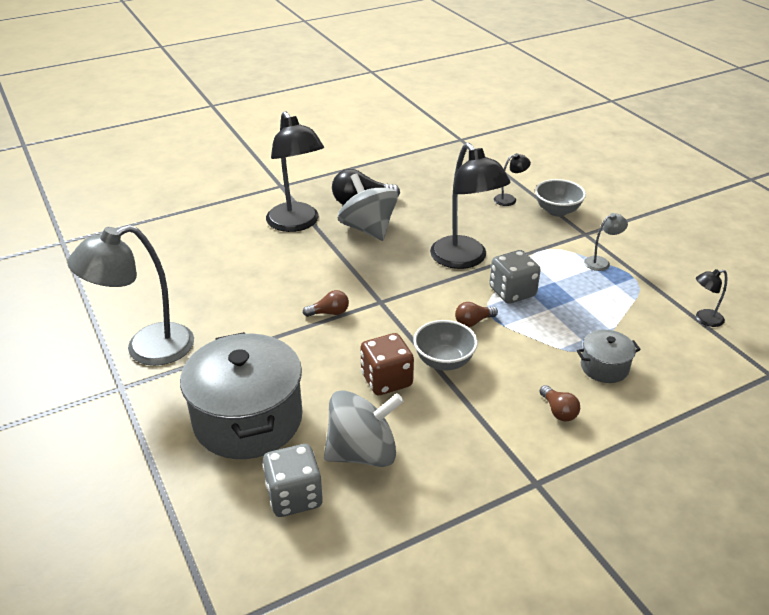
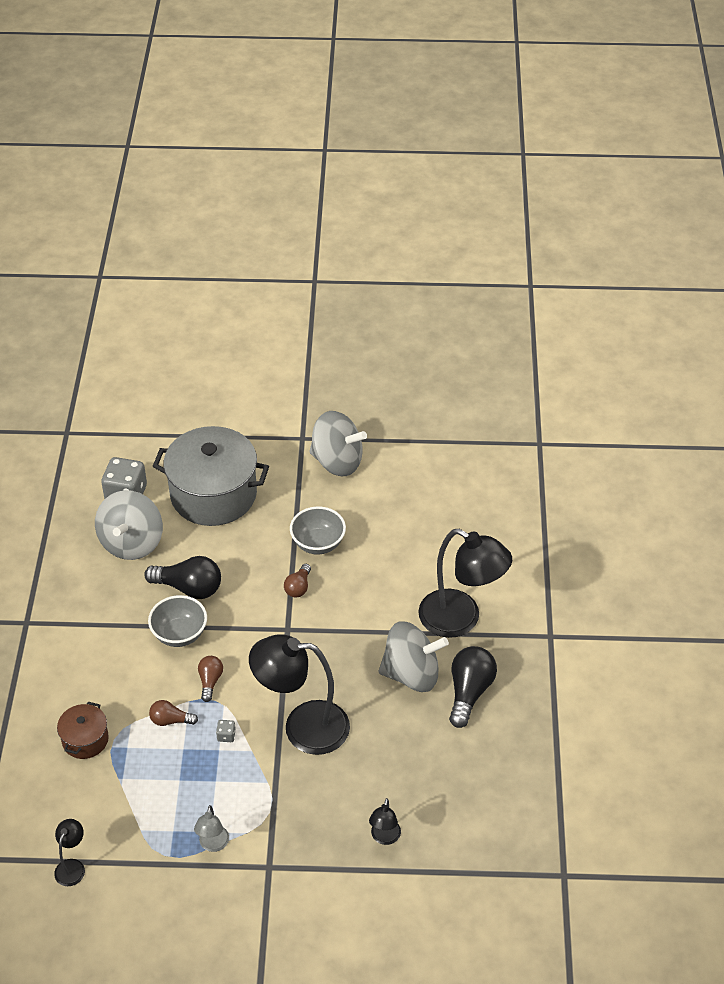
camera: 120 degrees right, 10 degrees up
grey lamp [67,225,194,366] -> grey spinning top [309,411,367,476]
black lamp [266,111,324,232] -> black lamp turned 150 degrees counterclockwise [418,529,512,638]
brown dice [360,333,414,395] -> black light bulb [144,556,221,599]
grey dice [489,250,541,304] -> grey dice [216,720,236,742], size x0.42
grey bowl [535,179,586,217] -> grey bowl moved to [290,506,346,554]
brown light bulb [539,385,580,422] -> brown light bulb moved to [149,700,198,726]
grey pot [577,330,641,383] -> brown pot [57,702,109,759]

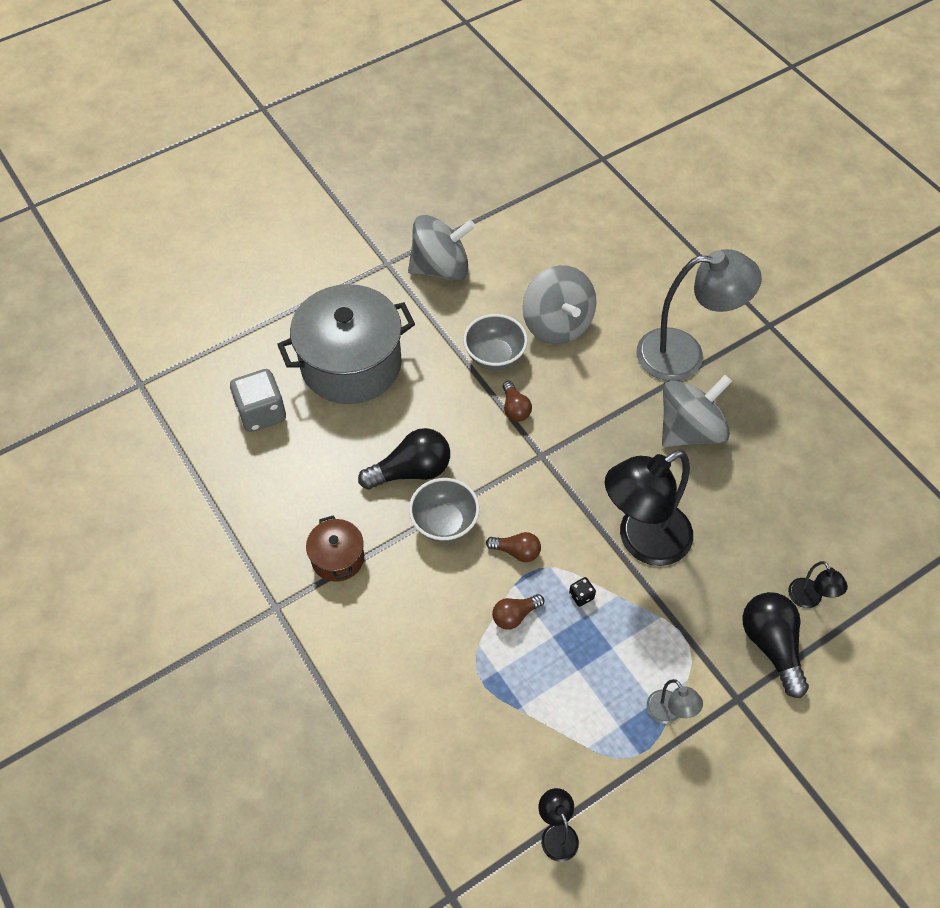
camera: 35 degrees left, 10 degrees up
brown pot [57,702,109,759] -> brown pot moved to [306,515,364,582]
grey spinning top [95,490,163,560] -> grey spinning top moved to [522,265,596,344]
brown light bulb [198,656,223,702] -> brown light bulb turned 135 degrees clockwise [486,532,541,562]
grey dice [216,720,236,742] -> black dice [569,577,596,607]
black lamp [418,529,512,638] -> grey lamp [637,249,762,381]
black light bulb [449,646,497,728] -> black light bulb moved to [742,592,809,698]

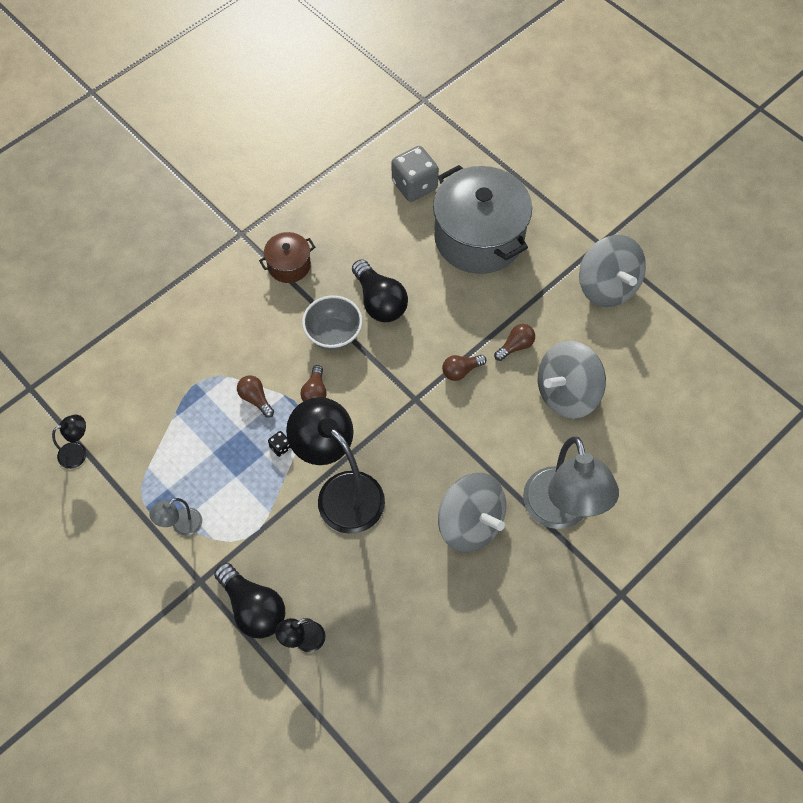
camera: 80 degrees right, 5 degrees up
grey bowl [463,314,528,370] -> brown light bulb [494,324,535,361]
black light bulb [742,592,809,698] -> black light bulb turned 75 degrees clockwise [214,563,285,639]

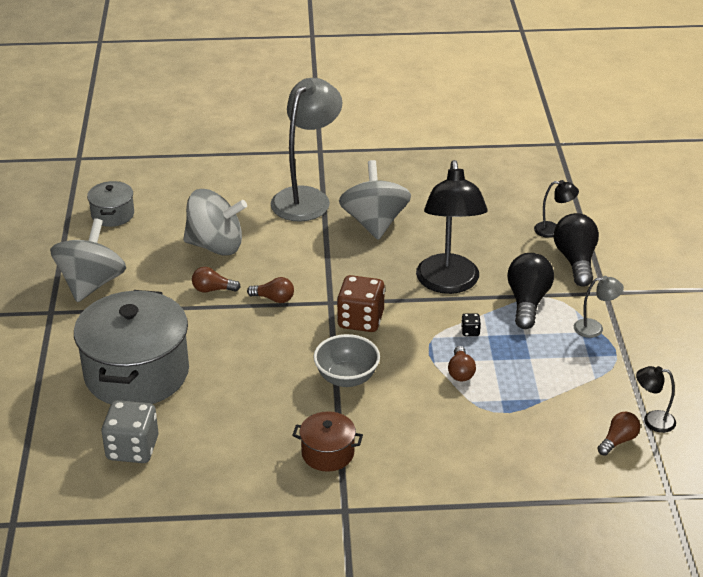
camera: 140 degrees left, 25 degrees down
brown light bulb [300,365,327,402] -> brown light bulb moved to [597,412,640,456]
black light bulb [352,259,408,322] -> black light bulb moved to [507,253,554,329]
none -> grey pot [87,181,134,227]
none -> brown dice [337,275,385,332]

